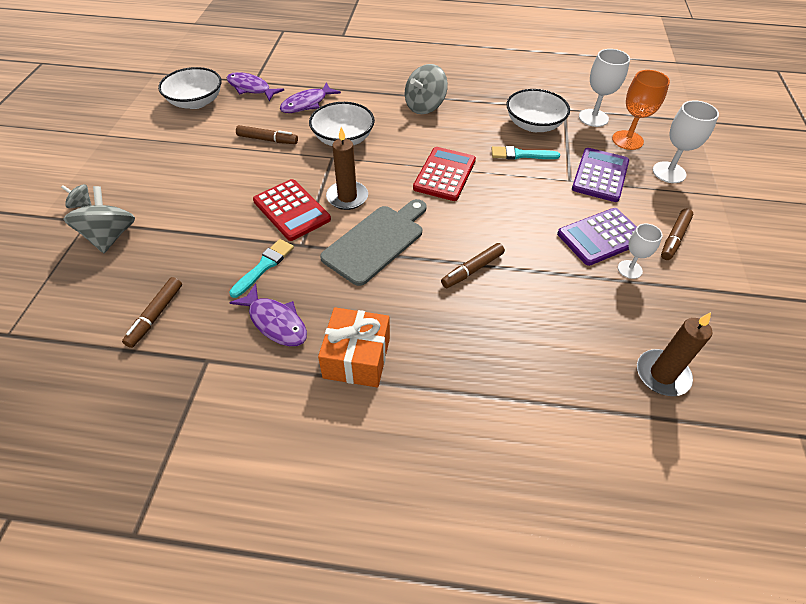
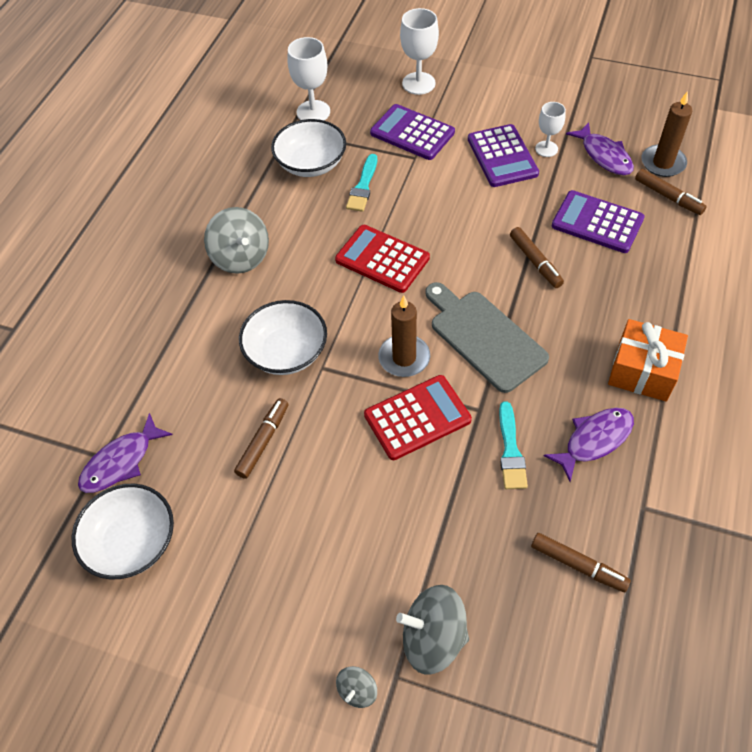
camera: 75 degrees left, 5 degrees up
turquoise brush [229,239,294,298] -> turquoise brush turned 135 degrees counterclockwise [499,401,528,489]
purple fish [280,82,341,113] -> purple fish moved to [566,122,634,175]
orange goblet [612,70,670,150] -> none
brown marker [661,209,693,260] -> brown marker moved to [635,169,707,215]
none -> purple calculator [552,190,645,253]

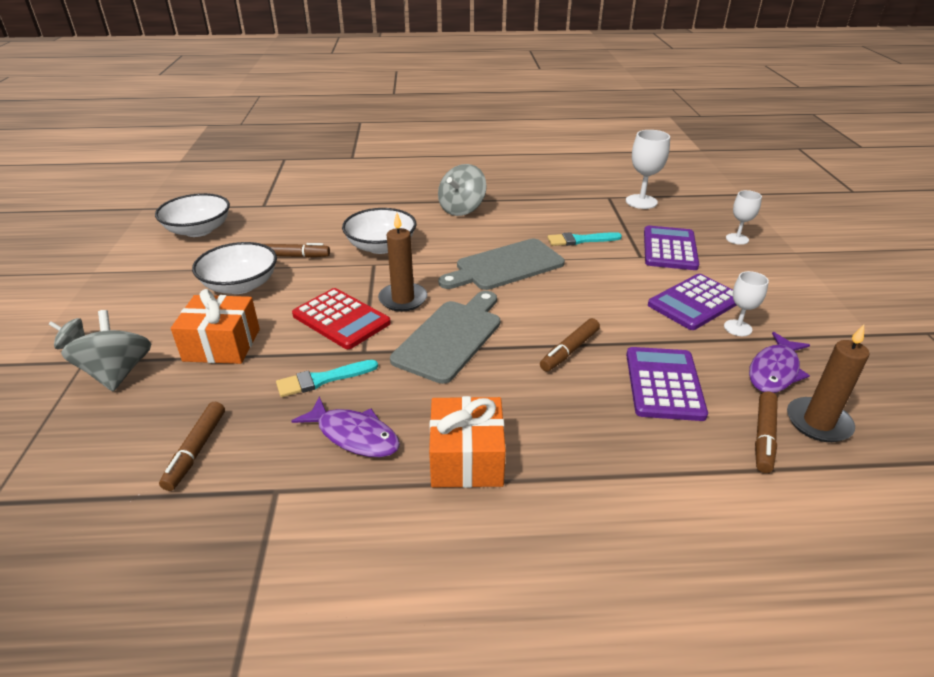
camera: 65 degrees right, 20 degrees down
purple fish [78,413,173,493] -> none
white bowl [271,119,346,177] -> white bowl moved to [192,242,277,294]
red calculator [335,225,430,293] -> grey cutting board [438,239,565,290]
white goblet [400,8,439,95] -> white goblet [726,190,762,245], size x0.64
none -> orange gift [171,289,260,364]

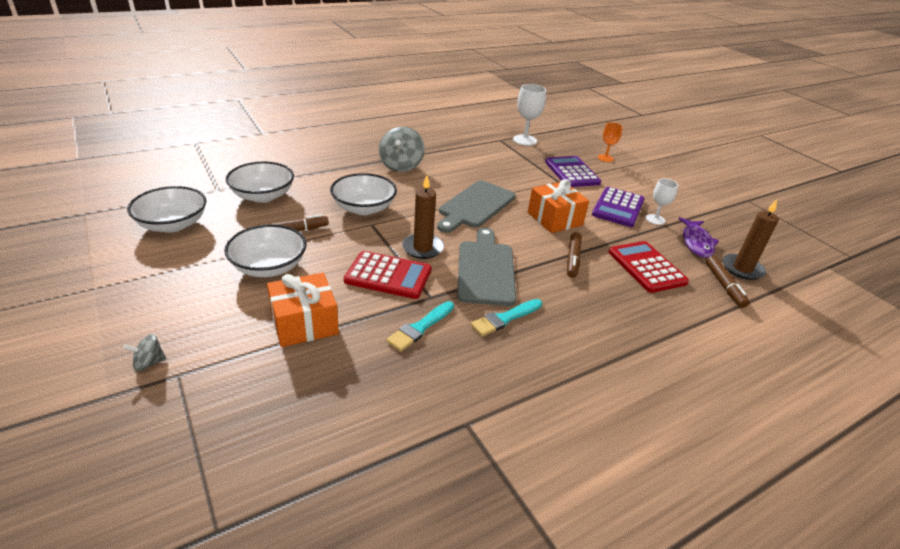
camera: 30 degrees left, 0 degrees up
grey spinning top [61,310,151,391] -> none
brown marker [159,402,225,491] -> none
purple fish [291,396,400,457] -> none
orange gift [429,396,506,488] -> orange gift moved to [528,179,589,233]
turquoise brush [547,232,622,246] -> turquoise brush moved to [470,299,542,336]
purple calculator [626,347,708,421] -> red calculator [608,241,689,293]
white goblet [726,190,762,245] -> orange goblet [598,122,623,162]
none -> white bowl [226,162,294,203]

